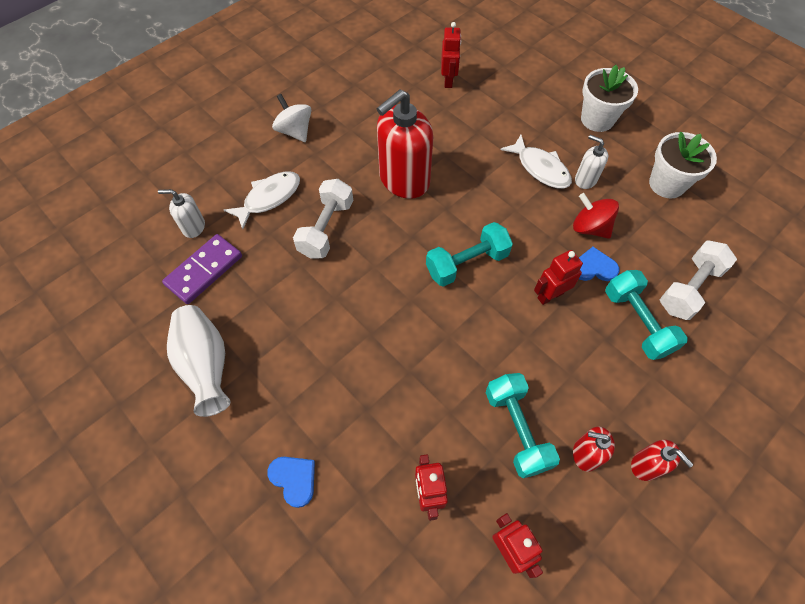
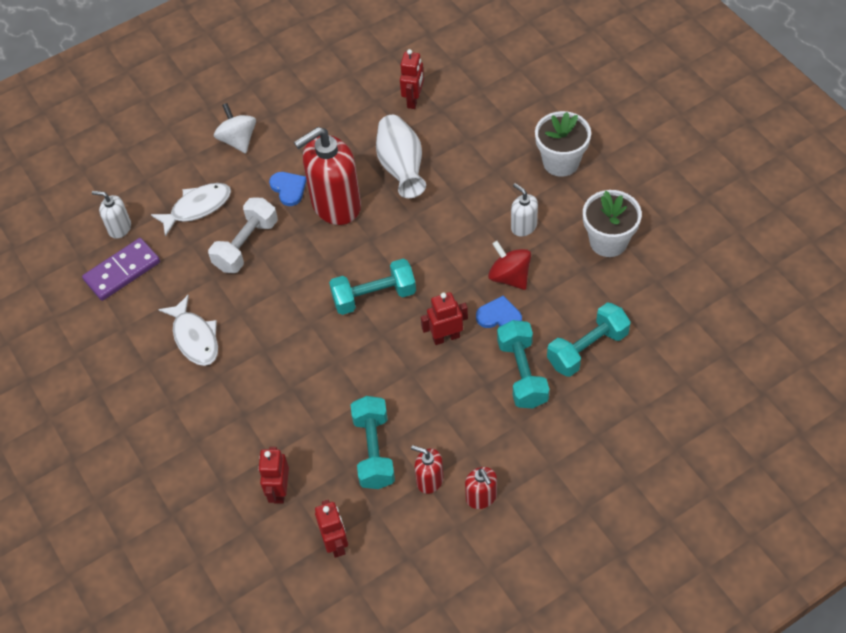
camera: 15 degrees right, 5 degrees down
white vase [167,305,231,417] -> white vase moved to [376,115,426,198]
blue heart [267,457,315,508] -> blue heart moved to [269,172,307,206]
white fish [500,135,572,189] -> white fish moved to [159,295,218,366]
white dumbbell [659,241,737,320] -> turquoise dumbbell [547,303,631,377]

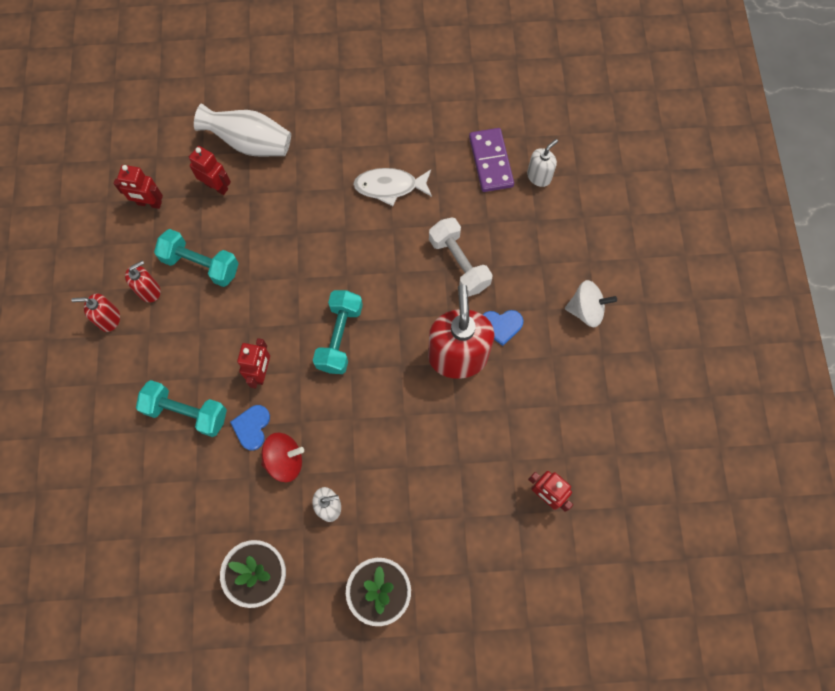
camera: 115 degrees right, 15 degrees up
white fish [151,183,231,237] -> none
white vase [376,115,426,198] -> white vase moved to [194,104,291,157]
blue heart [476,295,522,328] -> blue heart turned 150 degrees clockwise [230,405,270,450]
turquoise dumbbell [547,303,631,377] -> none

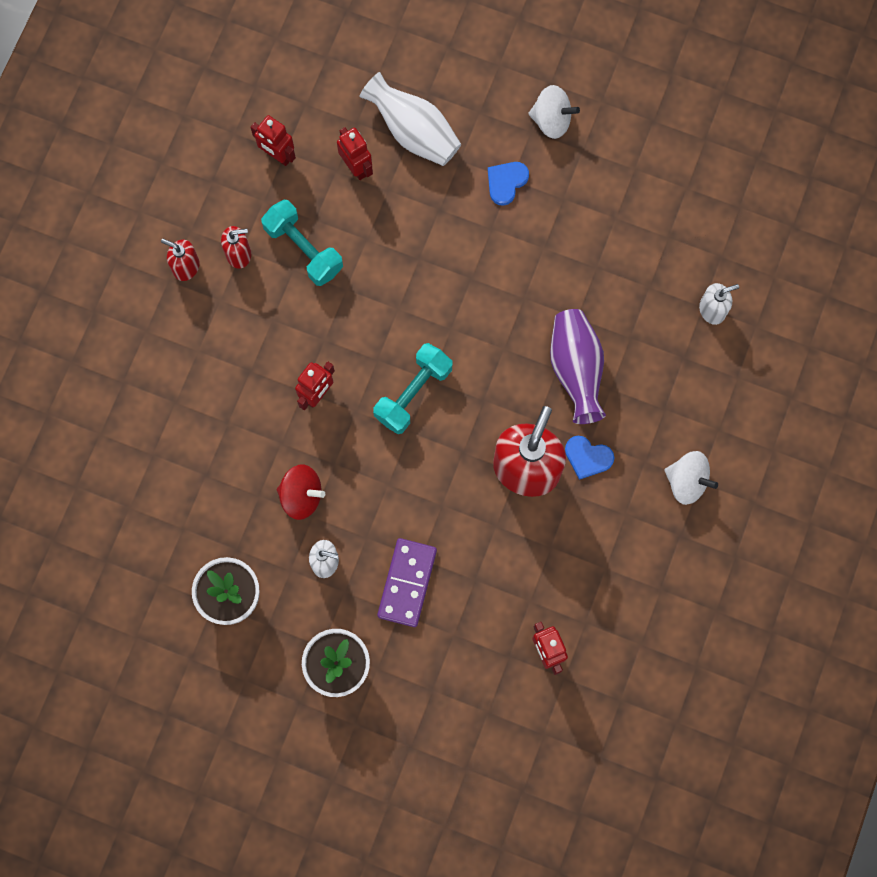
camera: 25 degrees right, 5 degrees up
turquoise dumbbell [136,380,227,437] -> none
blue heart [230,405,270,450] -> blue heart moved to [488,162,529,205]
white fish [353,168,432,206] -> none
white dumbbell [429,217,493,297] -> purple vase [550,309,606,424]
purple domino [469,128,514,192] -> purple domino moved to [377,538,437,627]
none -> white spinning top [528,85,580,139]

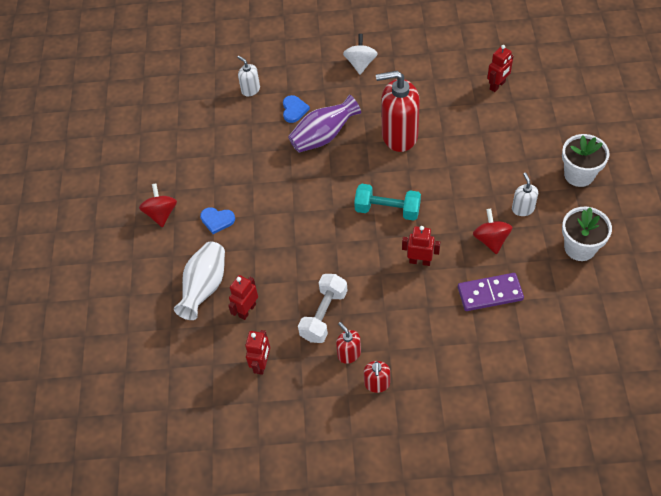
camera: 110 degrees left, 20 degrees down
turquoise dumbbell [261,200,343,286] -> white dumbbell [298,274,348,343]
purple domino [377,538,437,627] -> purple domino moved to [458,273,524,311]
white spinning top [528,85,580,139] -> red spinning top [139,184,177,227]
blue heart [565,436,615,480] -> blue heart moved to [283,95,310,123]

